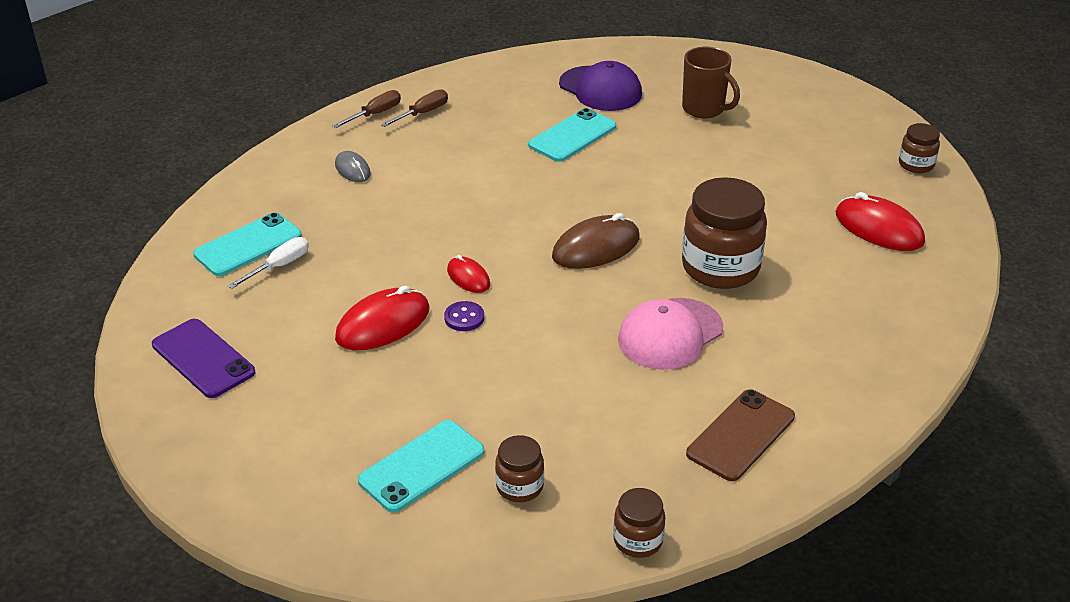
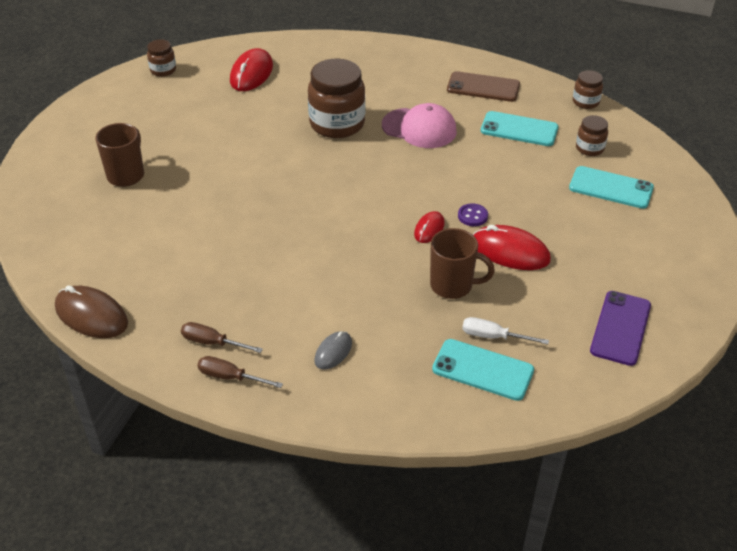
camera: 115 degrees left, 5 degrees up
turquoise phone [528,108,616,162] -> turquoise phone moved to [481,111,559,146]
brown mouse [552,213,640,269] -> brown mouse moved to [55,285,128,338]
purple cap [559,61,642,111] -> none
none -> brown mug [430,228,495,299]

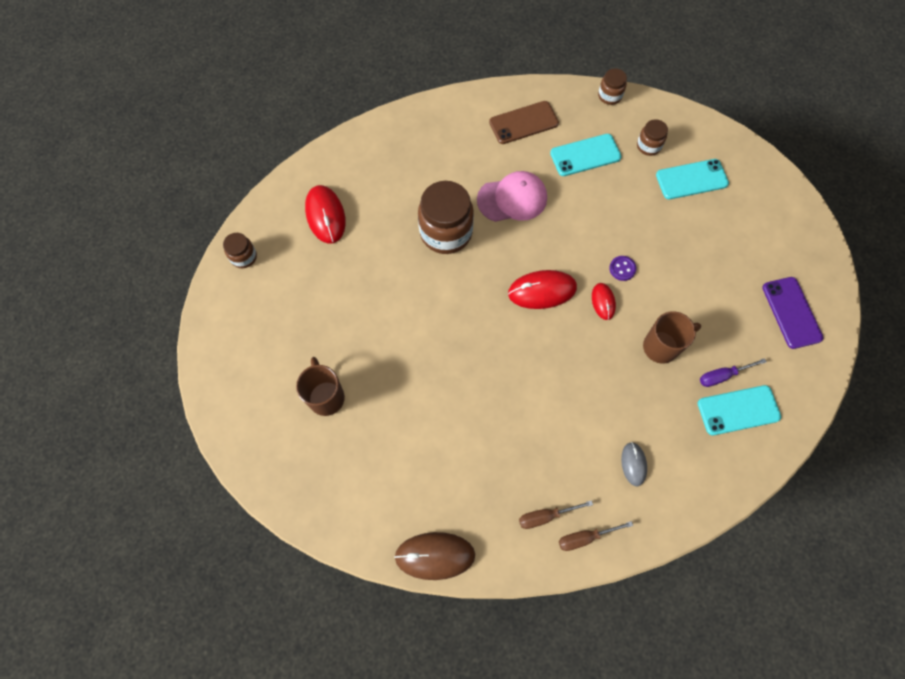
camera: 35 degrees left, 25 degrees up
white screwdriver [462,317,549,344] -> purple screwdriver [700,358,766,387]
red mouse [473,225,551,270] -> red mouse moved to [508,270,577,309]

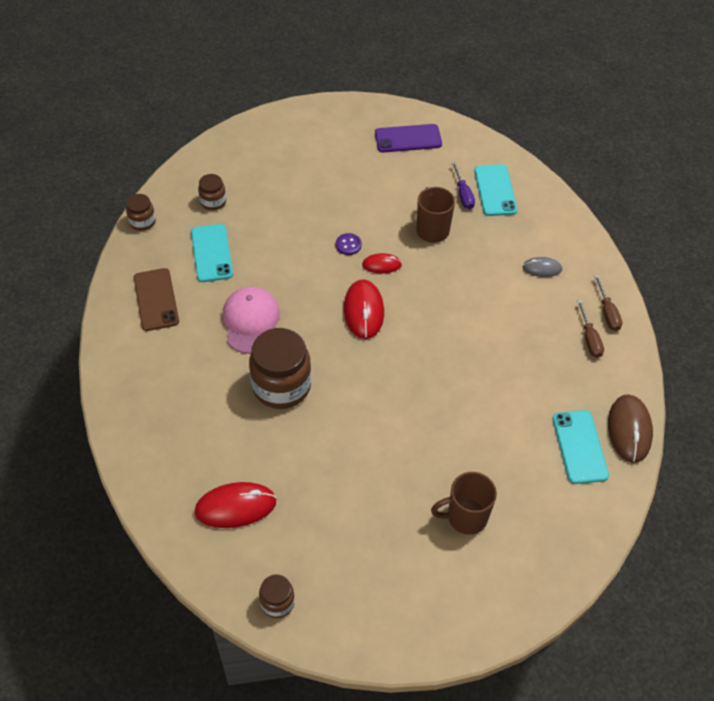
camera: 85 degrees left, 15 degrees down
turquoise phone [656,159,729,200] -> turquoise phone moved to [553,410,609,484]

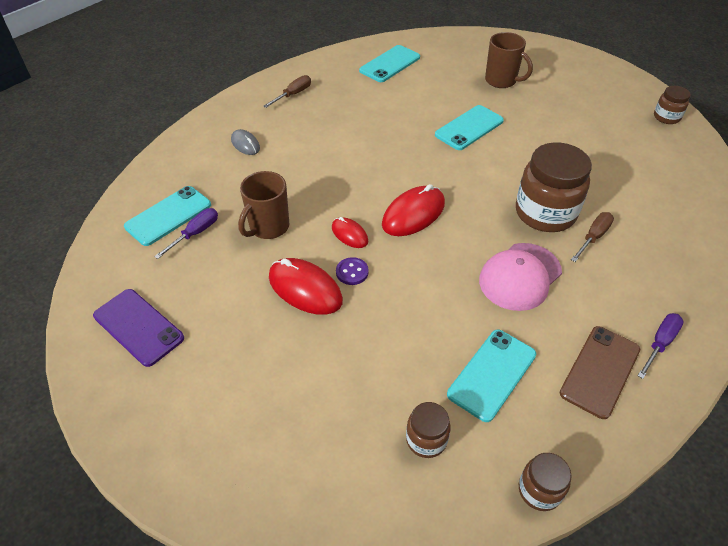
camera: 130 degrees left, 5 degrees down
red mouse [195,482,277,528] -> red mouse moved to [269,258,343,315]
brown screwdriver [594,275,622,331] -> brown screwdriver moved to [571,212,614,262]
brown mouse [608,394,653,463] -> none
none -> turquoise phone [435,105,504,150]
none -> purple screwdriver [637,313,684,379]

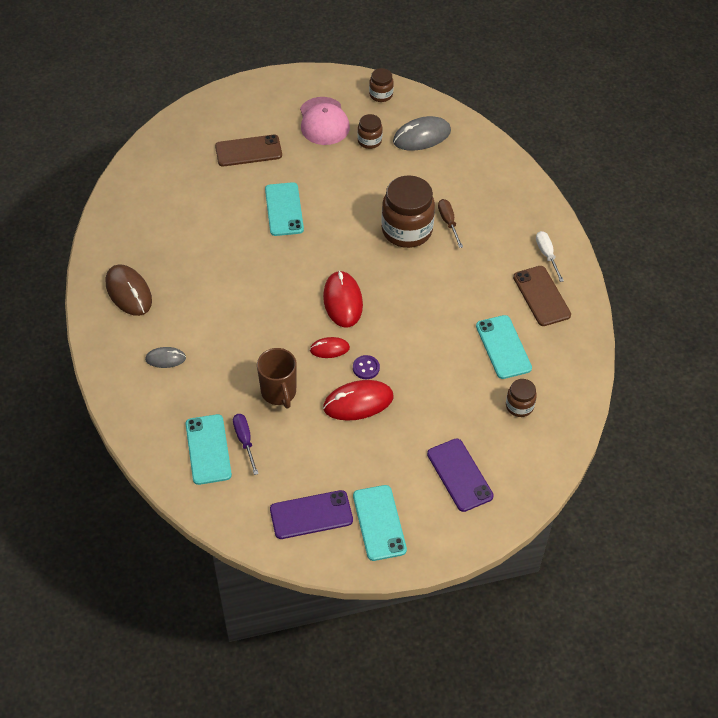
camera: 55 degrees left, 5 degrees up
brown screwdriver [263,75,311,108] -> brown mouse [106,264,152,316]
turquoise phone [359,45,420,82] -> turquoise phone moved to [353,485,407,561]
pink cap [479,243,562,311] -> pink cap moved to [300,97,350,145]
brown mug [485,32,533,88] -> brown phone [215,135,282,167]
brown jar [519,453,571,511] -> brown jar moved to [357,114,383,149]
purple screwdriver [637,313,684,379] -> white screwdriver [536,231,564,282]
none -> grey mouse [393,116,451,151]
none -> purple phone [427,438,494,512]

